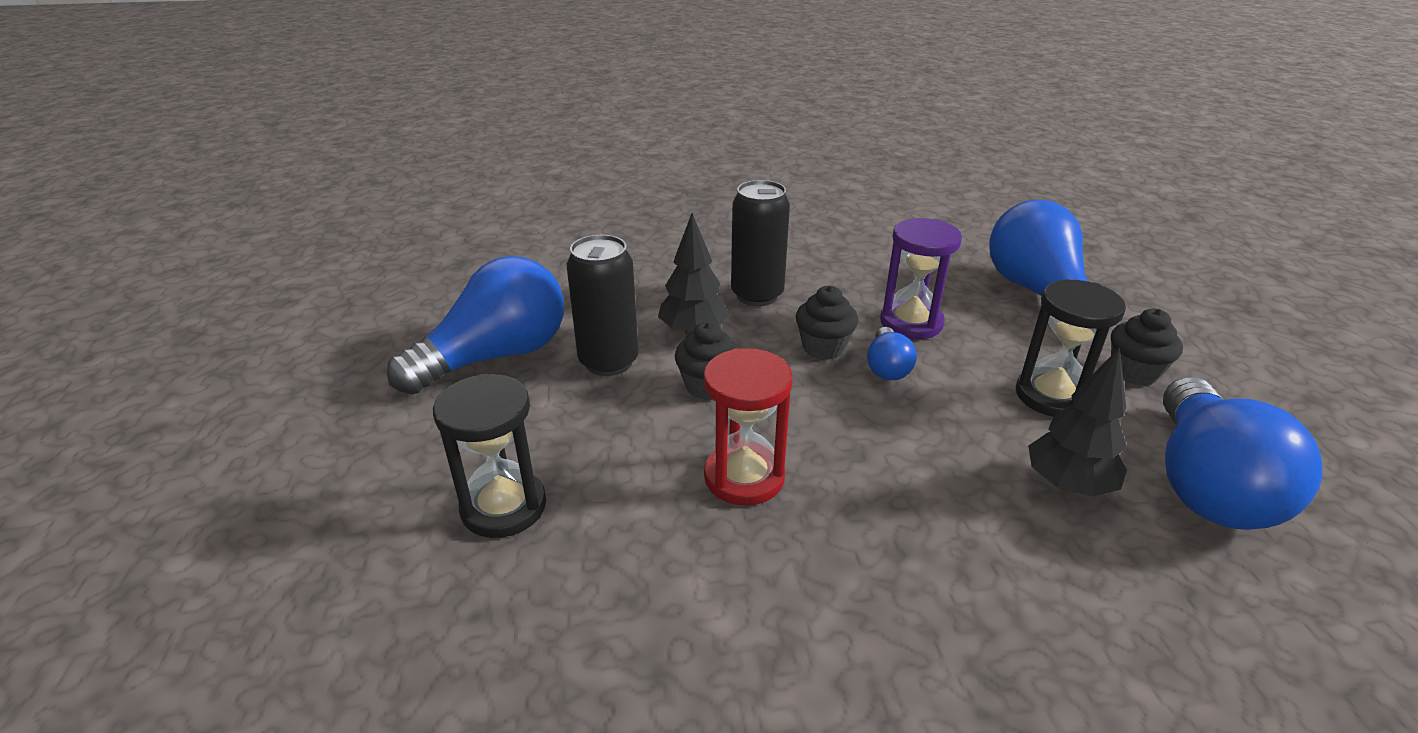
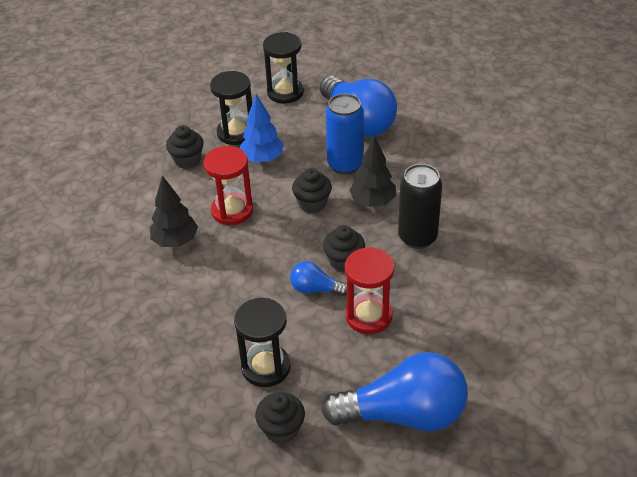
camera: 100 degrees right, 10 degrees up
black can [567,235,639,376] -> blue can [326,94,364,174]
purple hourglass [880,218,962,339] -> red hourglass [345,247,395,334]
black tree [1028,348,1127,497] -> black tree moved to [150,176,198,247]
blue light bulb [1163,377,1323,530] -> none
none -> black cupcake [166,125,204,169]
none -> blue tree [239,94,284,163]
none -> black hourglass [263,32,304,104]

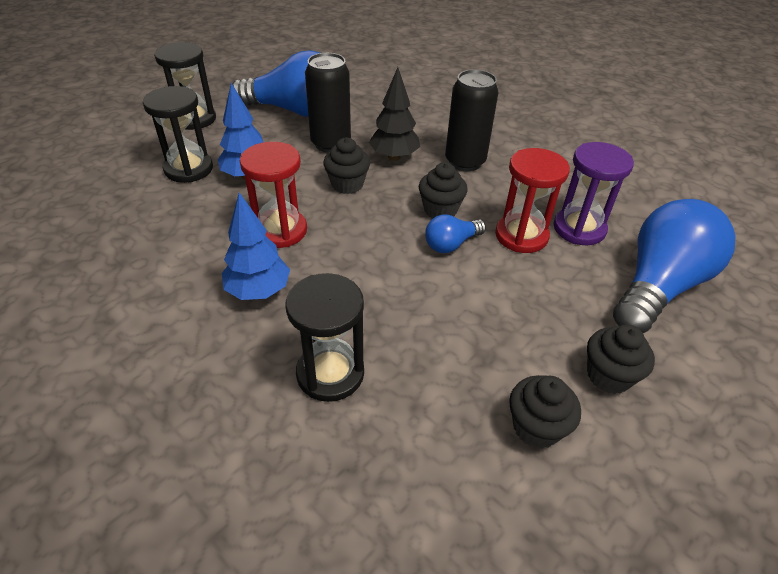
camera: 50 degrees left, 0 degrees up
black tree [150,176,198,247] -> blue tree [222,192,290,300]
black cupcake [166,125,204,169] -> black cupcake moved to [509,375,581,449]
black hourglass [234,298,291,387] -> black hourglass moved to [285,273,364,402]
blue can [326,94,364,174] -> black can [305,53,351,153]
none -> purple hourglass [553,142,634,245]

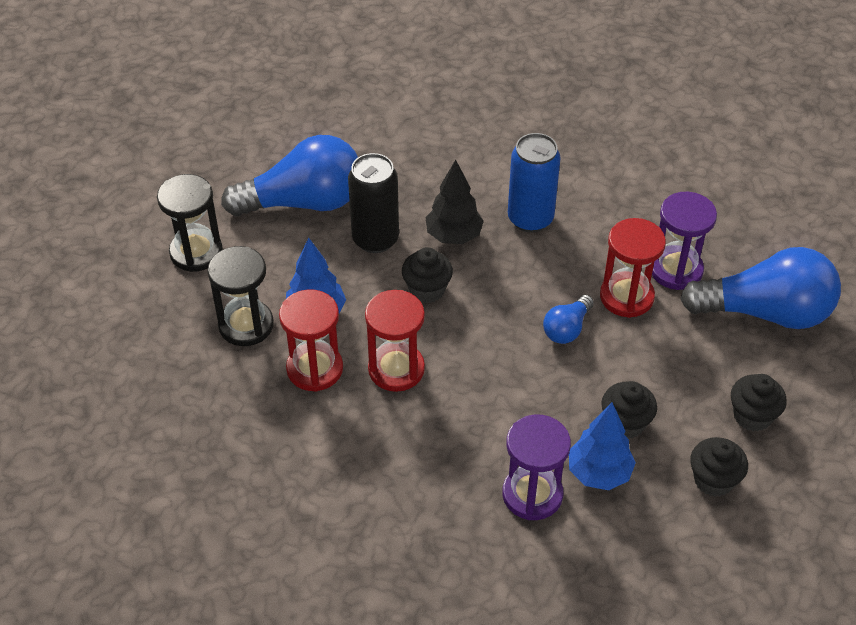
camera: 20 degrees left, 5 degrees up
blue tree [222,192,290,300] -> blue tree moved to [569,403,636,490]
black hourglass [285,273,364,402] -> purple hourglass [502,414,571,520]
black cupcake [419,162,468,219] -> black cupcake moved to [601,381,657,439]
black can [445,69,498,171] -> blue can [508,133,561,233]
blue light bulb [613,199,735,333] -> blue light bulb turned 75 degrees clockwise [680,247,841,329]
none -> red hourglass [279,289,343,392]

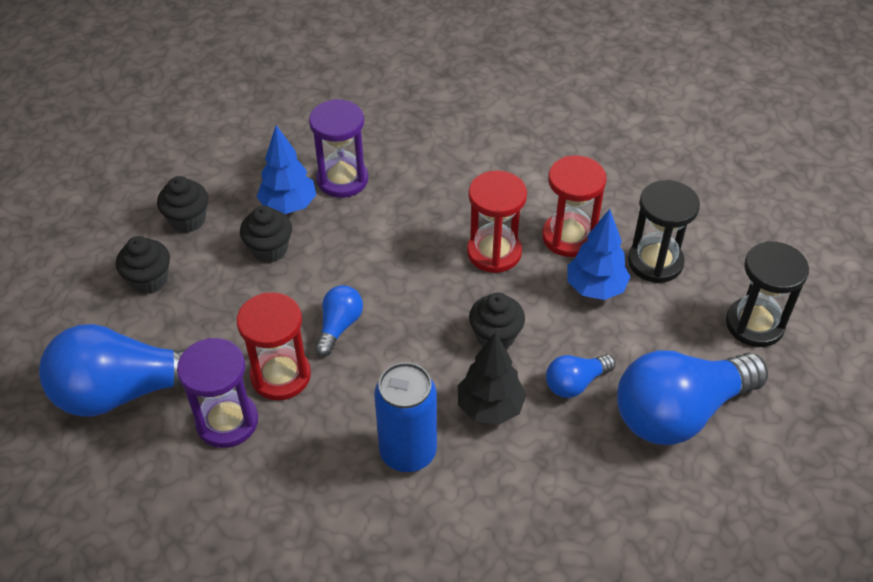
camera: 165 degrees right, 0 degrees up
black can [348,153,399,253] -> blue light bulb [546,354,616,398]

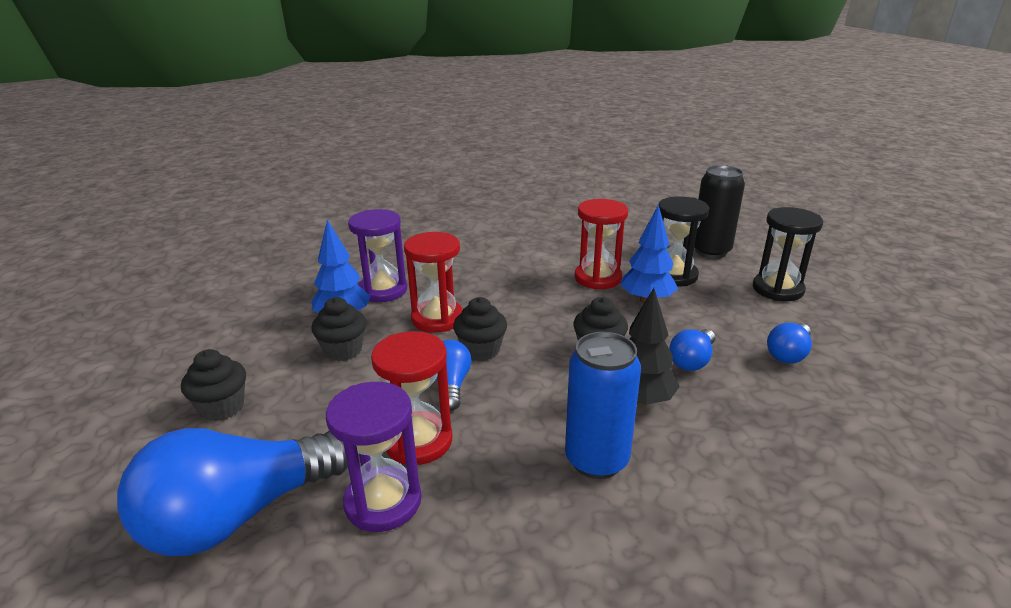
camera: 25 degrees left, 20 degrees down
black cupcake [157,176,208,233] -> black cupcake moved to [453,297,507,361]
red hourglass [467,170,527,273] -> red hourglass moved to [404,232,463,333]
blue light bulb [617,350,768,445] -> blue light bulb [767,323,812,364], size x0.47
none -> black can [694,165,745,258]

